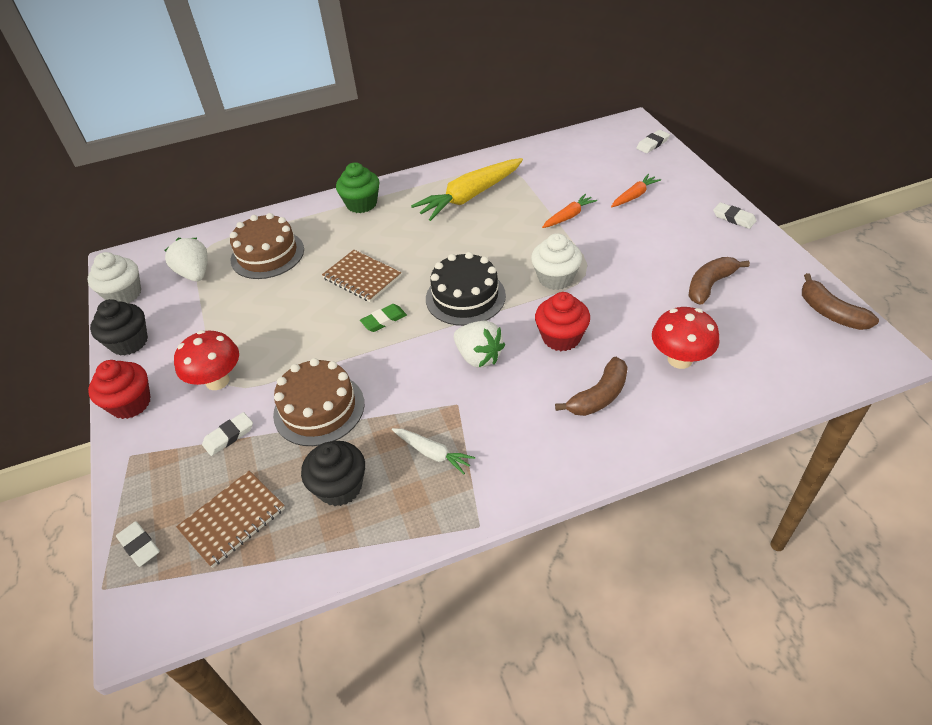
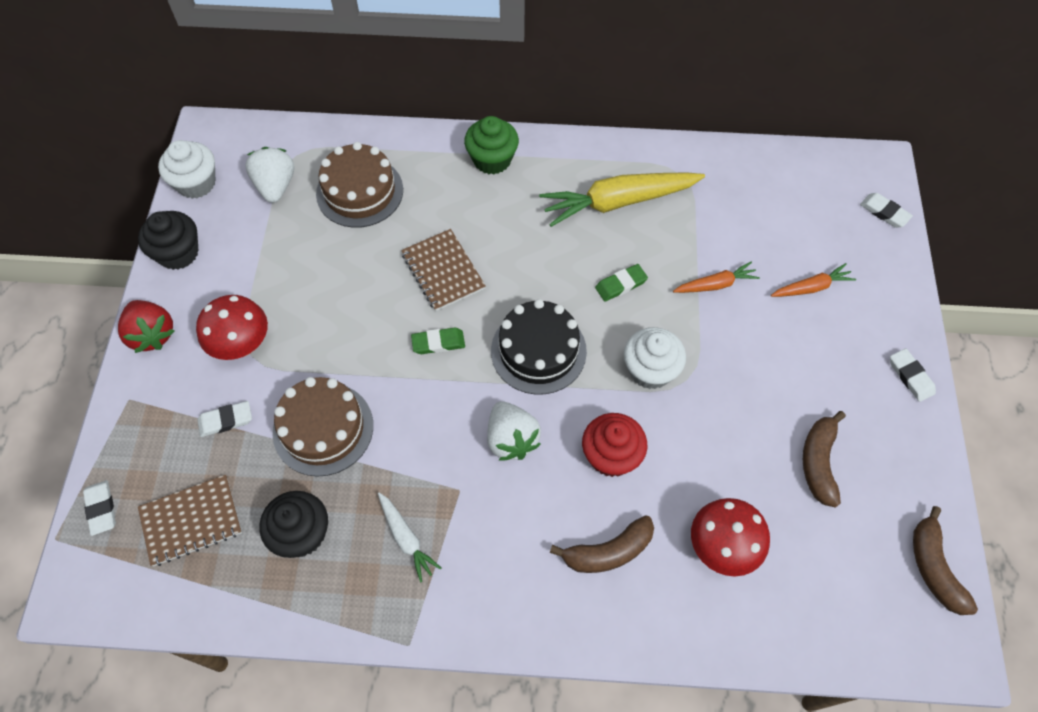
camera: 20 degrees right, 15 degrees up
red cupcake [88,360,151,419] -> red strawberry [118,300,174,353]
white eraser [636,130,670,153] -> white eraser turned 60 degrees clockwise [860,193,913,228]
brown banana [688,257,750,305] -> brown banana turned 60 degrees counterclockwise [803,411,846,508]
none -> green eraser [595,264,648,302]

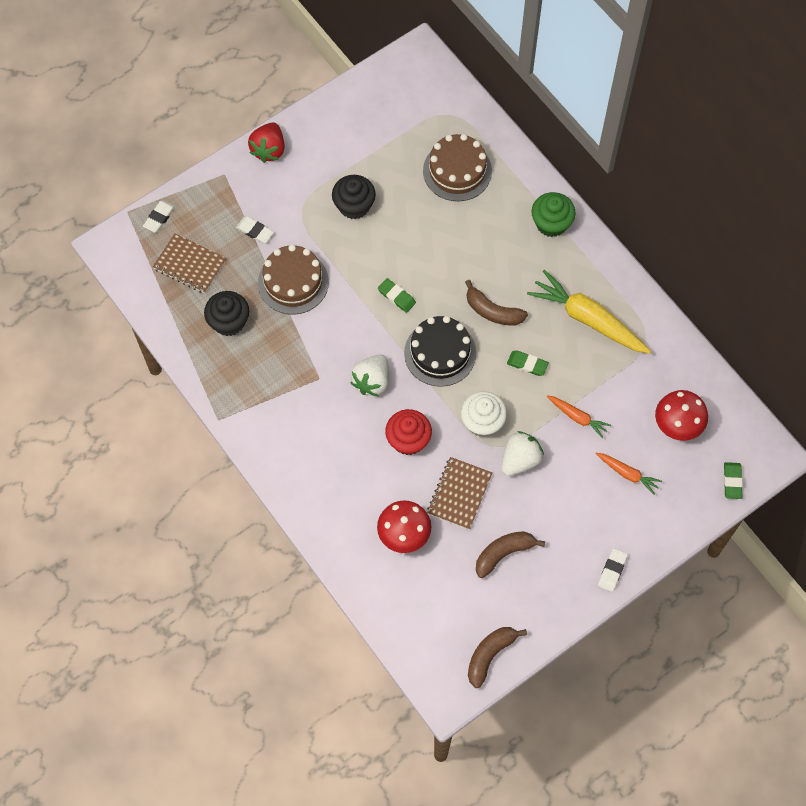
camera: 50 degrees right, 5 degrees up
black cupcake [138,211,198,270] -> black cupcake moved to [332,175,376,219]
white cupcake [158,140,215,199] -> none
red mushroom [196,295,268,360] -> red mushroom moved to [655,390,708,441]
white strawberry [245,147,294,203] -> white strawberry moved to [502,431,544,476]
white carrot [378,492,441,583] -> none
brown notebook [401,229,486,311] -> brown notebook moved to [427,457,492,530]
brown banana [550,515,654,573] -> brown banana moved to [465,280,528,325]
white eraser [860,193,913,228] -> green eraser [724,462,743,499]

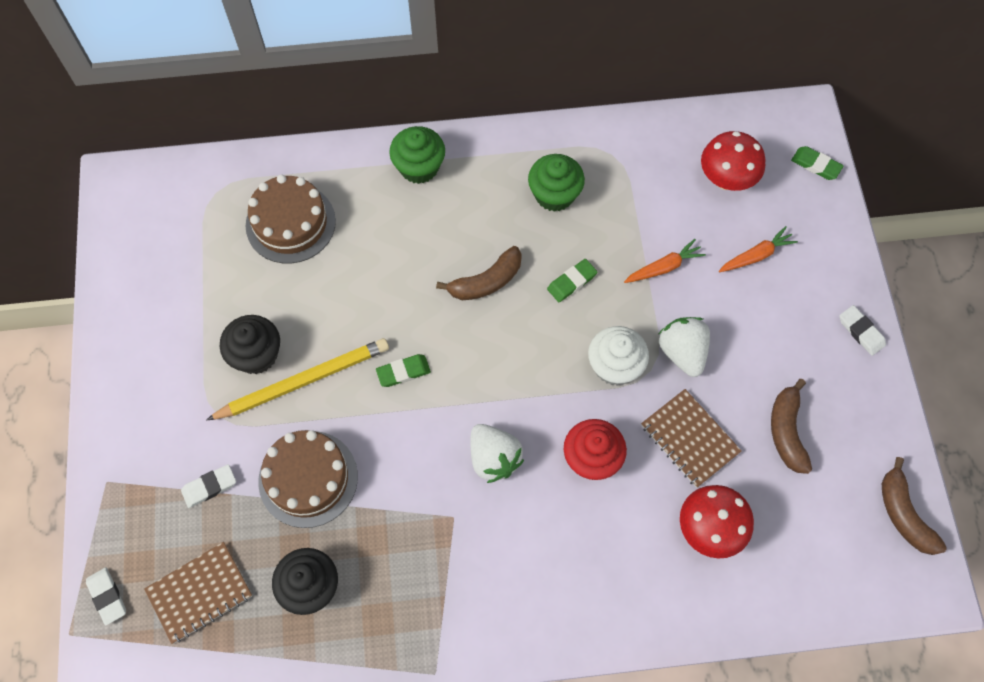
camera: 60 degrees left, 0 degrees up
red strawberry [248,122,285,163] -> none
black cake [404,316,476,387] -> none
yellow carrot [527,270,651,354] -> green cupcake [528,154,585,212]
none -> yellow pencil [206,338,389,420]

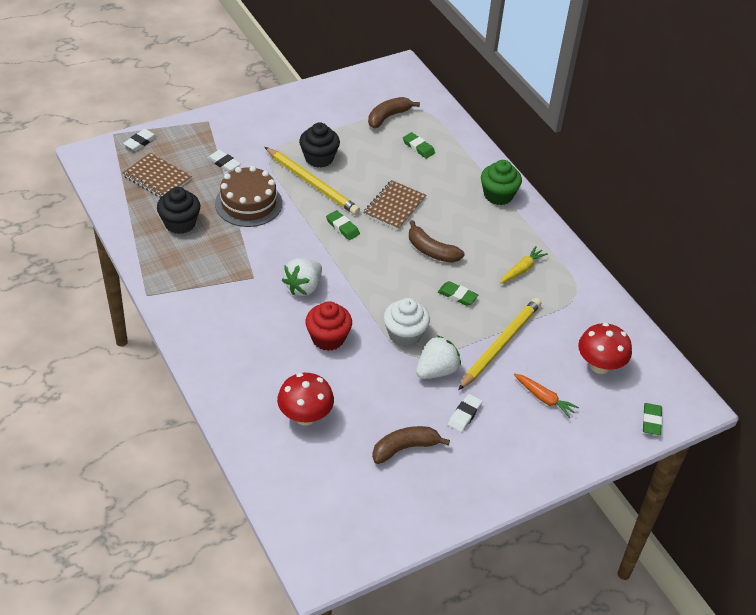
camera: 65 degrees right, 20 degrees down
brown cake [246,174,336,264] -> green eraser [403,132,435,159]
green cupcake [528,154,585,212] -> yellow carrot [500,246,548,284]
orange carrot [624,239,706,283] -> yellow pencil [458,298,541,390]
brown notebook [641,389,742,488] -> brown notebook moved to [363,180,426,230]
white eraser [839,305,886,356] -> white eraser moved to [448,394,483,432]
brown banana [882,457,947,555] -> brown banana moved to [368,97,420,128]

